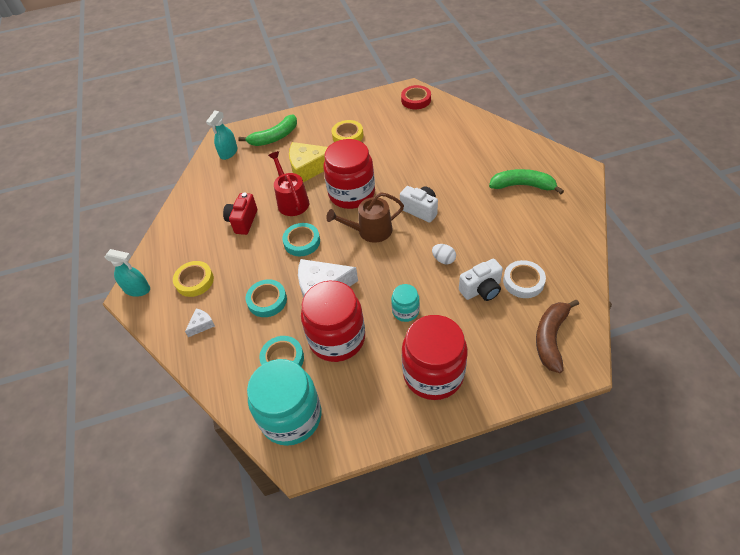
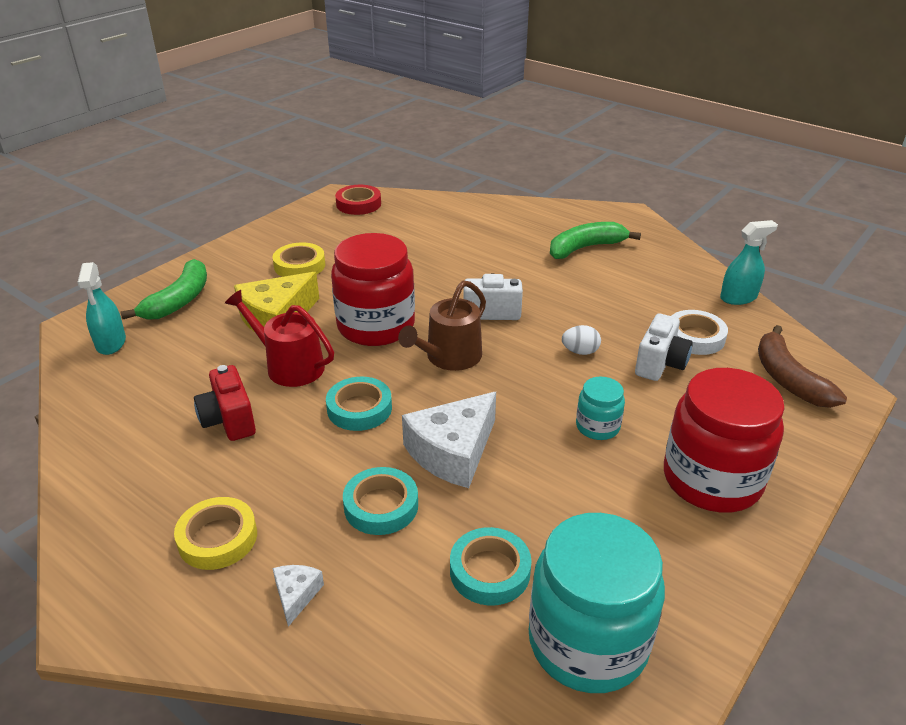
camera: 40 degrees left, 15 degrees down
turquoise spray bottle [105,249,150,297] -> turquoise spray bottle moved to [720,220,778,305]
red jar [301,281,365,362] -> none

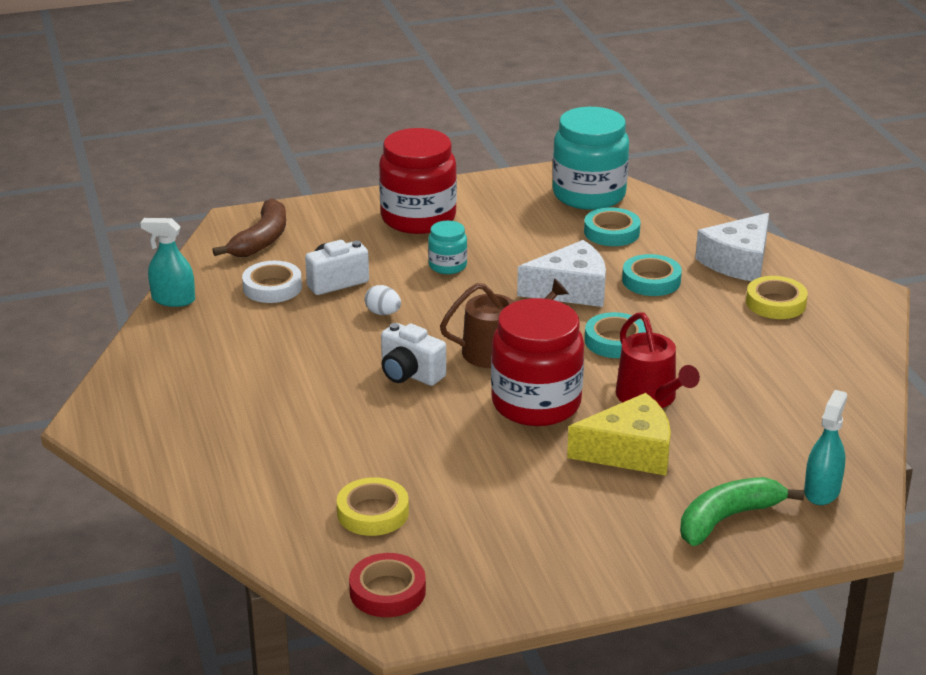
camera: 145 degrees left, 5 degrees down
red camera [194,365,256,441] -> none
yellow tape [273,242,325,277] -> yellow tape moved to [337,477,409,536]
white cheese [273,565,324,627] -> white cheese [695,213,769,281], size x2.14
green banana [550,222,641,259] -> none

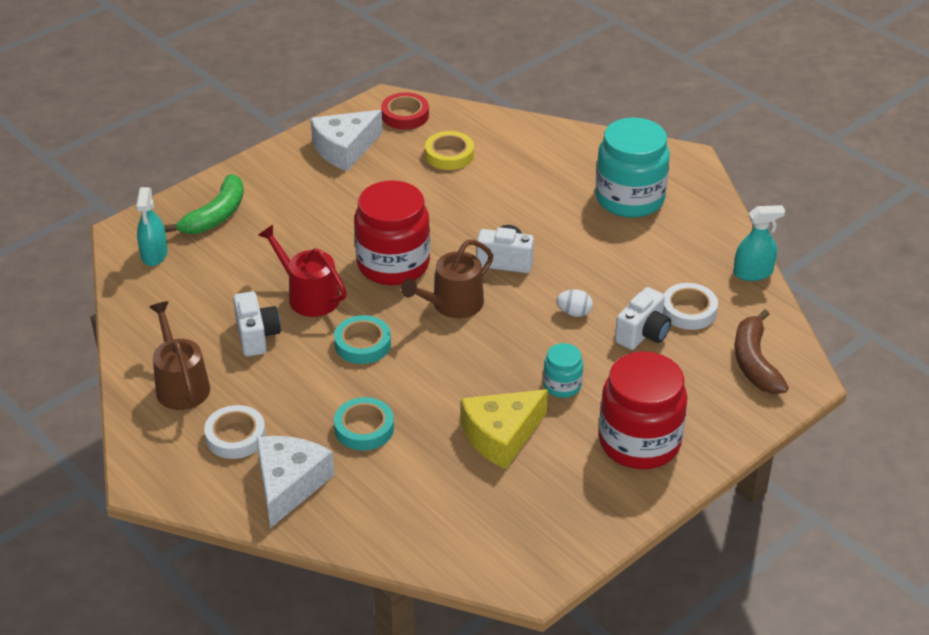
camera: 155 degrees right, 10 degrees up
white cheese [517,240,606,307] -> white cheese moved to [311,110,383,171]
turquoise jar [552,107,629,210] -> turquoise jar moved to [595,117,670,218]
yellow cheese [567,393,671,476] -> yellow cheese moved to [461,389,548,469]
turquoise tape [584,208,641,246] -> none
yellow tape [746,276,808,319] -> white tape [204,405,266,459]
none -> brown watering can [150,301,210,410]
none -> white camera [233,291,281,357]

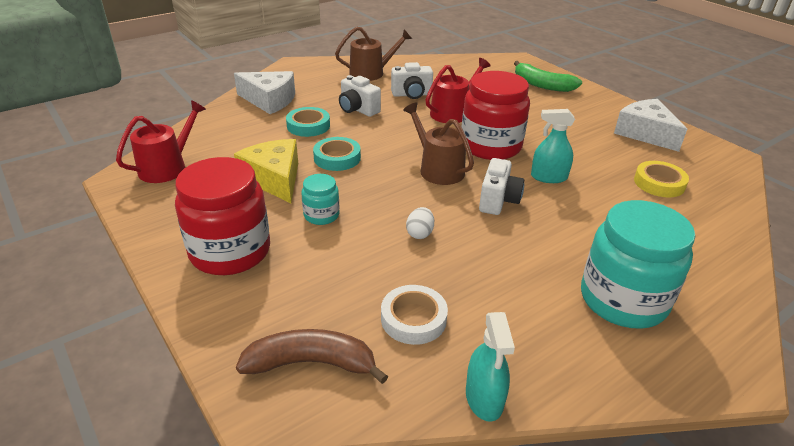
camera: 95 degrees right, 5 degrees down
turquoise spray bottle [136,187,168,266] -> turquoise spray bottle moved to [531,109,575,183]
white tape [204,405,266,459] -> none
turquoise tape [334,315,391,364] -> turquoise tape moved to [313,137,361,171]
red tape [381,92,429,130] -> none
white camera [615,287,671,350] -> white camera moved to [339,75,381,117]
none -> red watering can [116,100,206,183]

